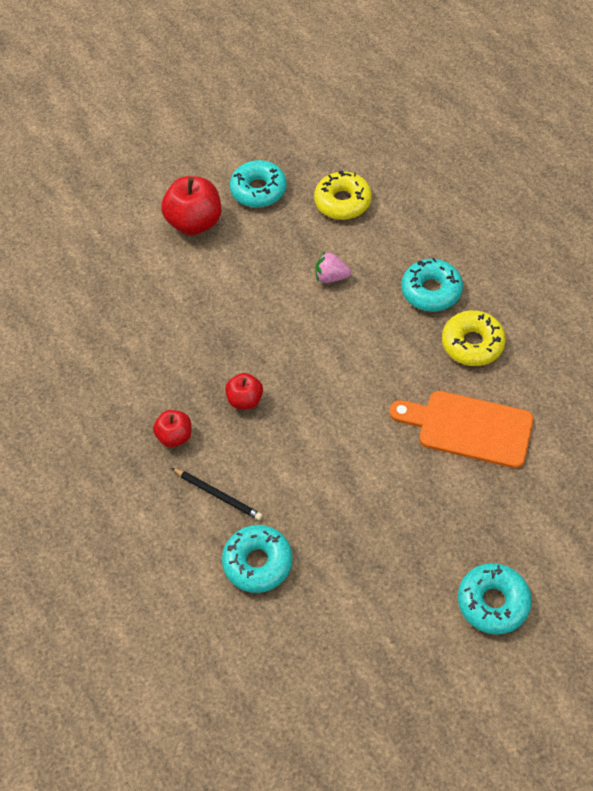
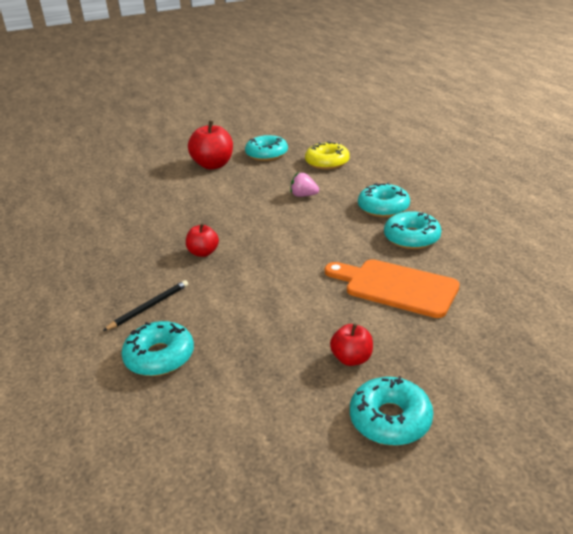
camera: 10 degrees right, 25 degrees down
red apple [153,410,191,447] -> red apple moved to [330,324,373,366]
black pencil [172,468,263,520] -> black pencil turned 90 degrees counterclockwise [103,280,188,331]
yellow donut [442,310,506,366] -> turquoise donut [384,211,441,249]

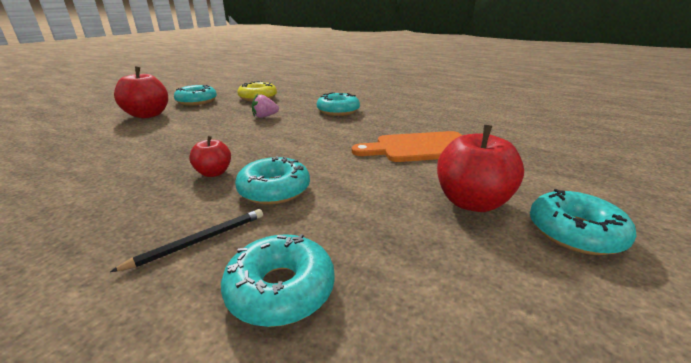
camera: 40 degrees left, 5 degrees down
black pencil [103,280,188,331] -> black pencil turned 45 degrees clockwise [110,209,263,272]
red apple [330,324,373,366] -> red apple [437,125,524,212], size x1.75
turquoise donut [384,211,441,249] -> turquoise donut moved to [235,156,310,205]

